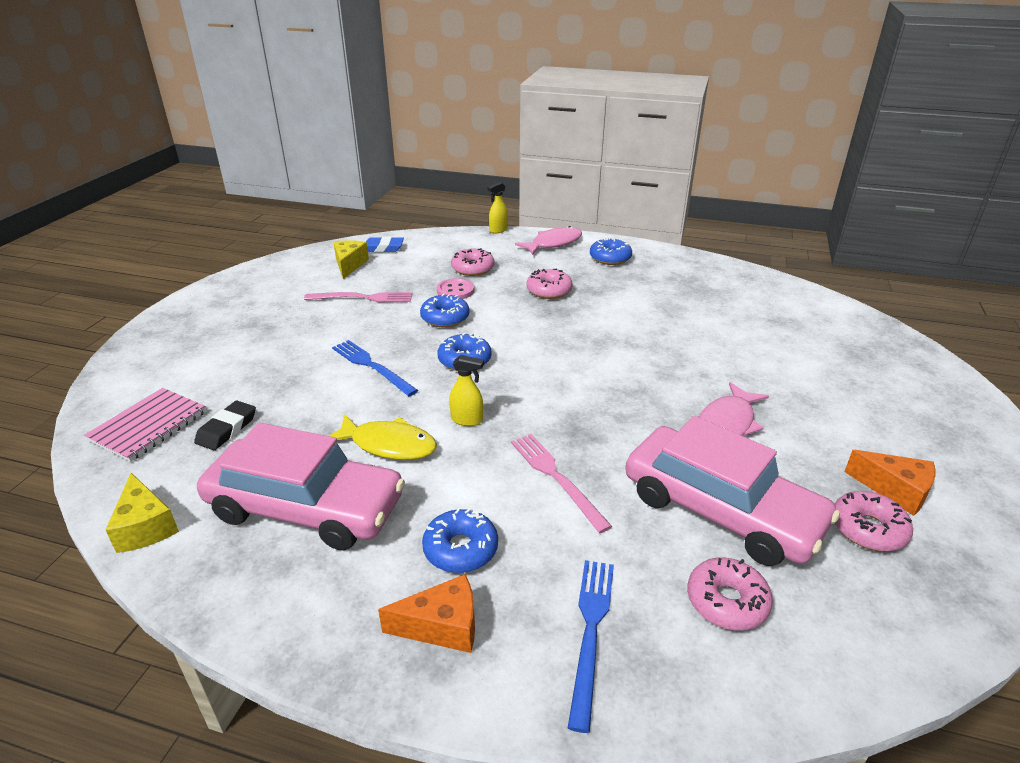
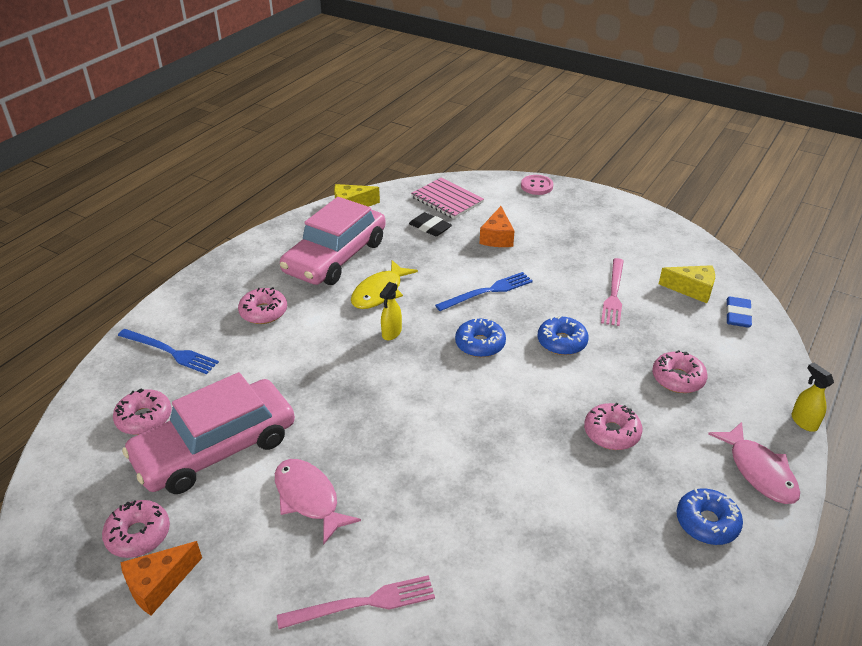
camera: 105 degrees right, 5 degrees up
orange cheese [378,574,475,653] -> orange cheese moved to [480,206,514,247]
blue donut [422,508,498,573] -> pink donut [238,287,287,324]
pink button [437,278,474,299] -> pink button moved to [521,175,553,195]
pink fork [511,434,612,533] -> pink fork moved to [277,575,435,629]

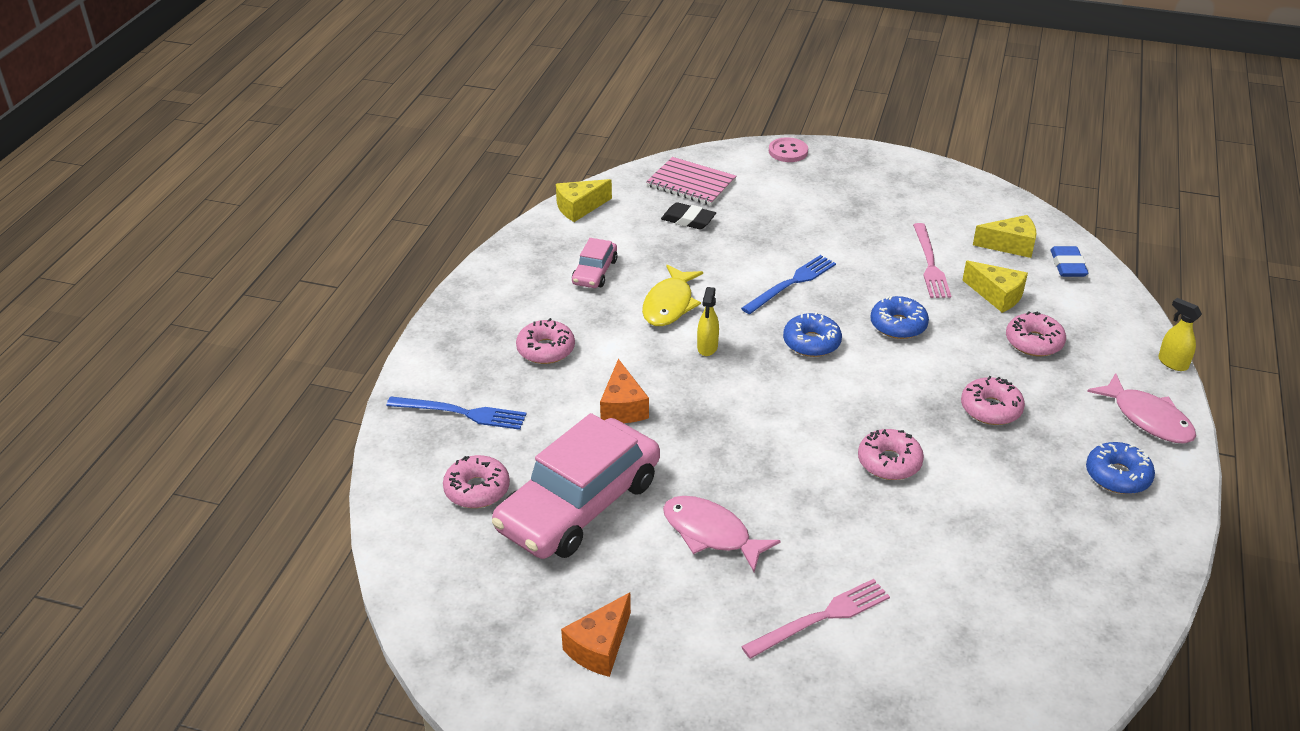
camera: 15 degrees left, 0 degrees up
pink donut [102,500,170,558] -> pink donut moved to [858,429,924,480]
pink car [280,197,386,285] -> pink car [572,238,618,288], size x0.47
orange cheese [480,206,514,247] -> orange cheese moved to [600,359,649,423]
none -> yellow cheese [962,261,1028,313]

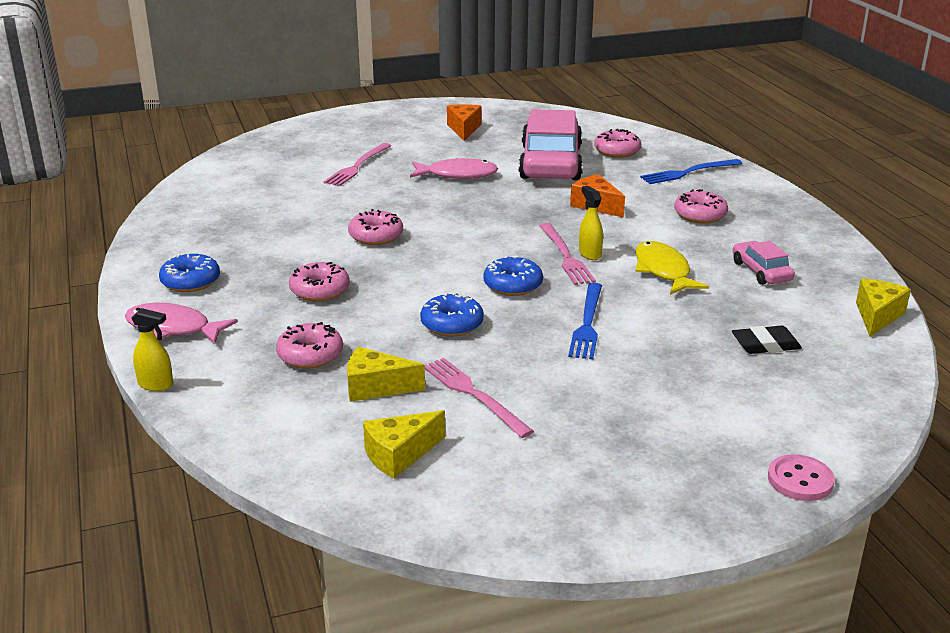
camera: 145 degrees right, 10 degrees down
pink notebook [646,157,736,205] -> none
blue eraser [1050,246,1088,277] -> none
none -> pink fork [539,223,596,285]

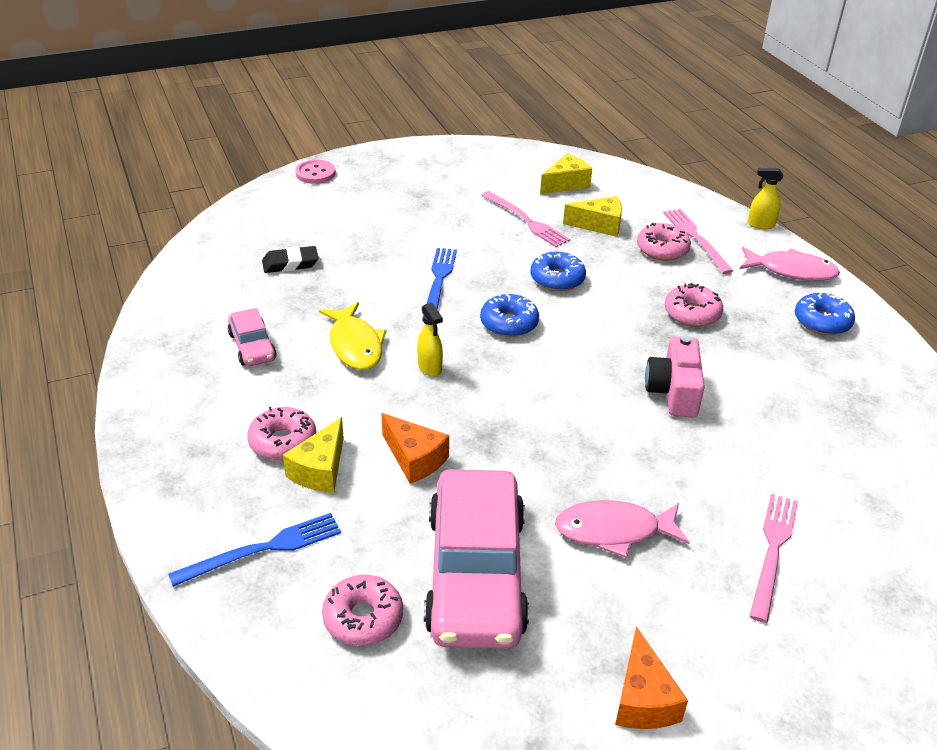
camera: 175 degrees right, 10 degrees up
pink donut [348,209,403,245] -> pink camera [645,336,705,417]
pink fork [539,223,596,285] -> pink fork moved to [663,209,733,274]
yellow cheese [856,279,911,337] -> yellow cheese moved to [283,417,344,493]

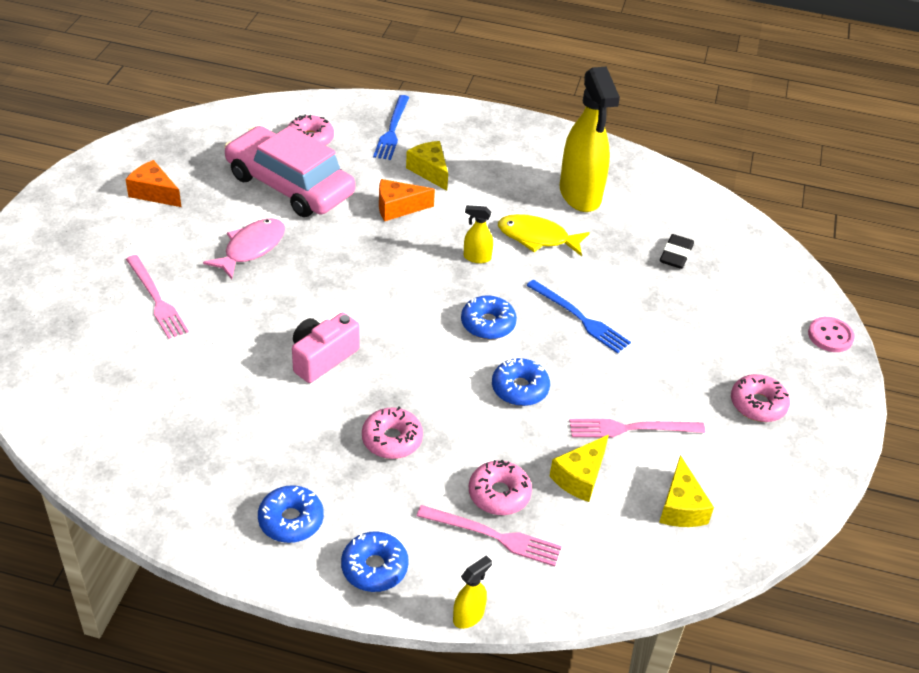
camera: 125 degrees right, 5 degrees up
pink car [228,308,277,366] -> yellow spray bottle [560,67,620,212]
pink donut [247,407,316,460] -> pink donut moved to [731,374,790,422]
pink camera [645,336,705,417] -> pink camera turned 90 degrees counterclockwise [292,312,360,383]
pink fish [740,247,840,281] -> blue donut [341,531,409,592]

